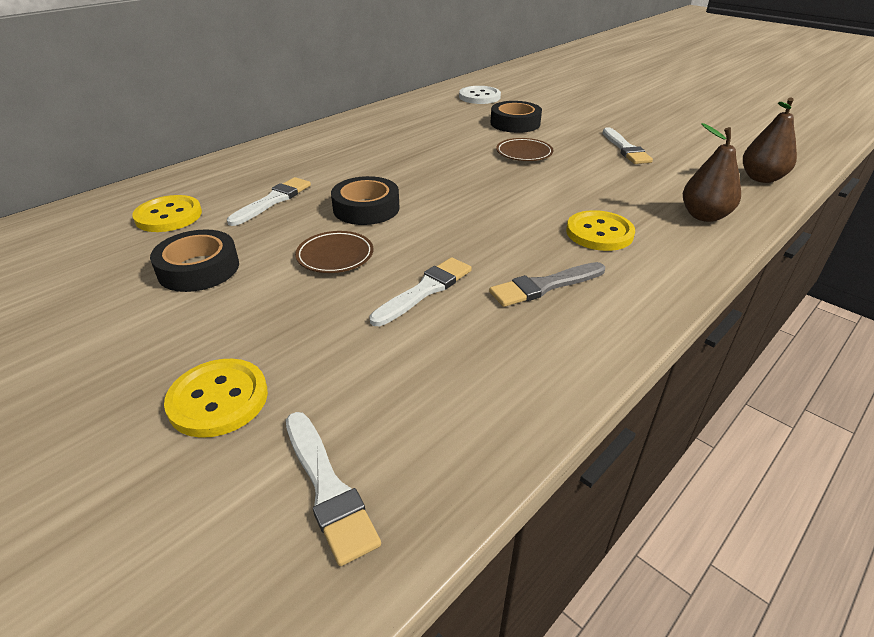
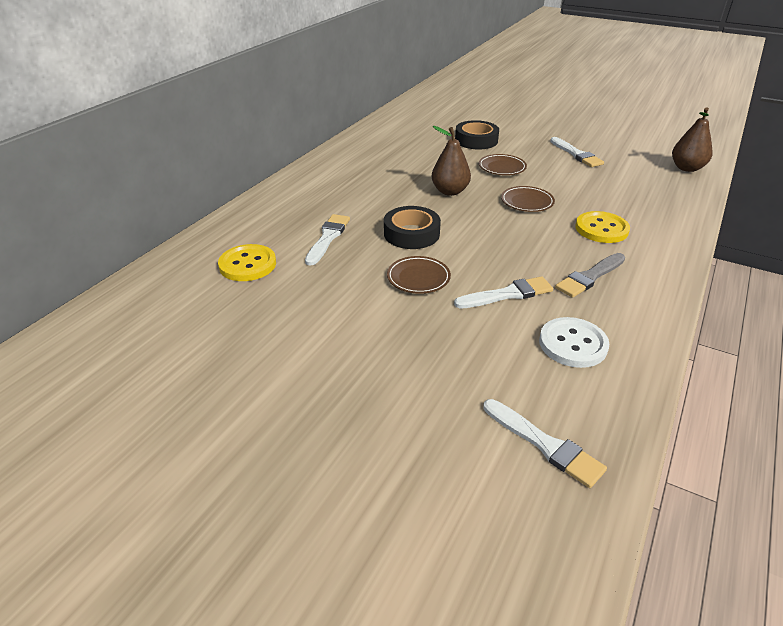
camera: 15 degrees left, 0 degrees up
black tape [150,229,239,292] -> none
yellow button [164,359,268,438] -> none
white brush [369,257,472,326] -> white brush turned 45 degrees clockwise [454,276,553,308]
white button [459,86,501,104] -> white button moved to [539,317,609,368]
brown pear [683,123,741,222] -> brown pear moved to [432,126,471,196]
none -> brown plate [501,186,555,212]

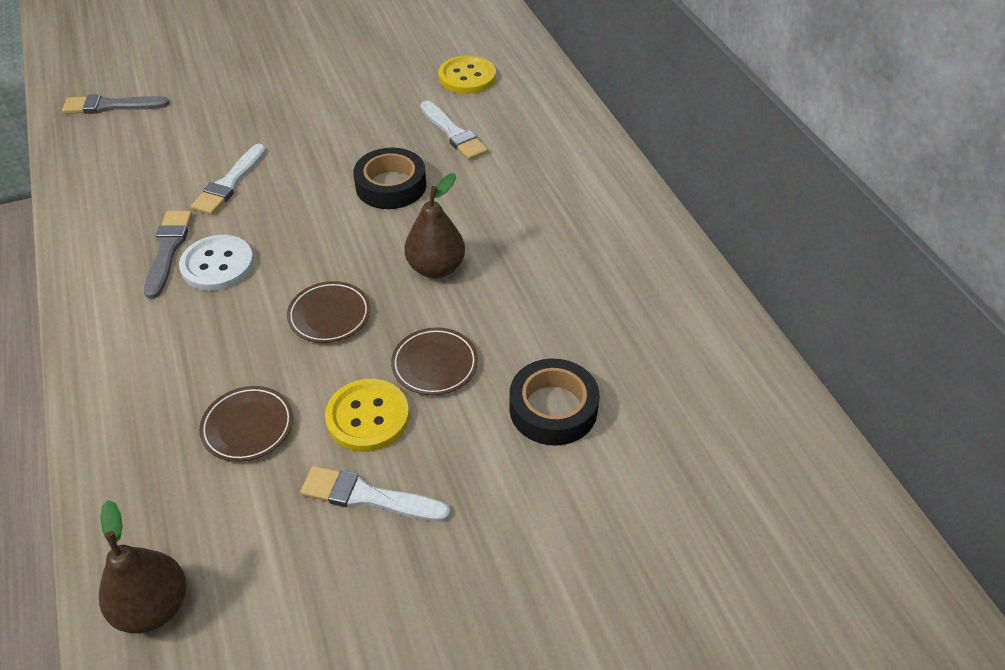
camera: 130 degrees right, 10 degrees up
brown plate [387,256,451,294] -> brown plate moved to [199,386,293,462]
white brush [483,399,607,488] -> grey brush [62,94,169,114]
white button [539,317,609,368] -> white button moved to [179,235,254,291]
yellow button [575,211,630,243] -> yellow button moved to [325,379,409,452]

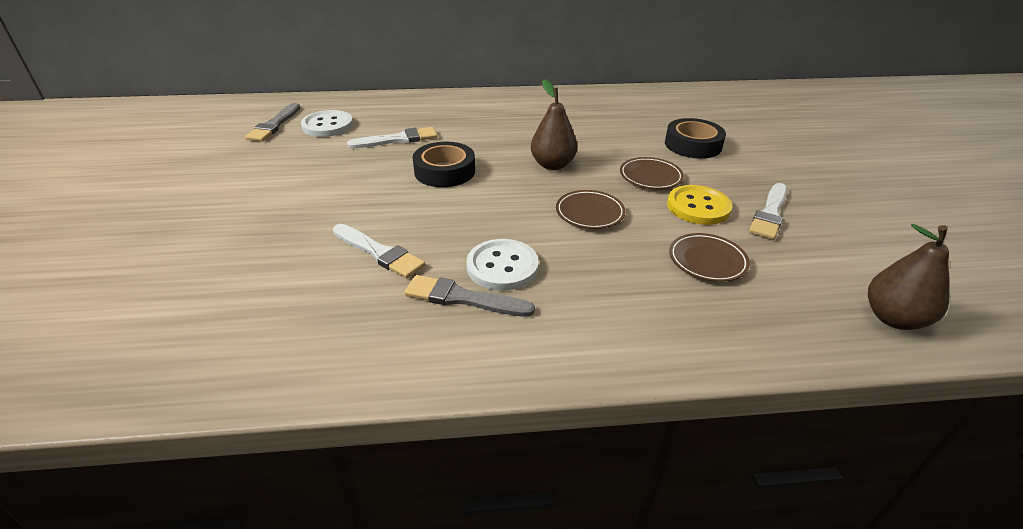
camera: 75 degrees left, 10 degrees down
grey brush [62,94,169,114] -> grey brush moved to [245,103,300,141]
yellow button [438,55,496,94] -> white button [301,110,353,137]

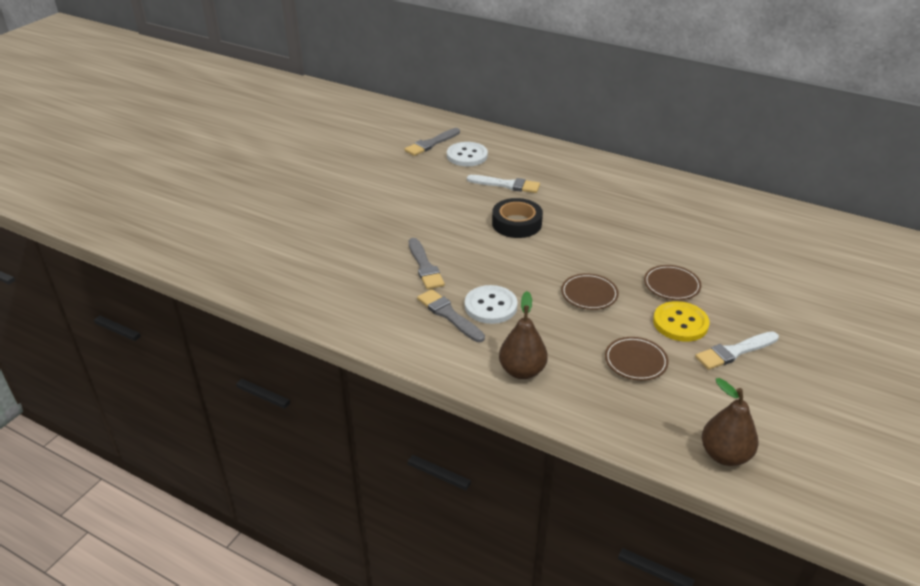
camera: 35 degrees right, 0 degrees up
white brush [333,224,425,278] -> grey brush [409,238,445,289]
brown pear [531,79,577,170] -> brown pear moved to [499,291,548,379]
black tape [665,118,726,159] -> none

